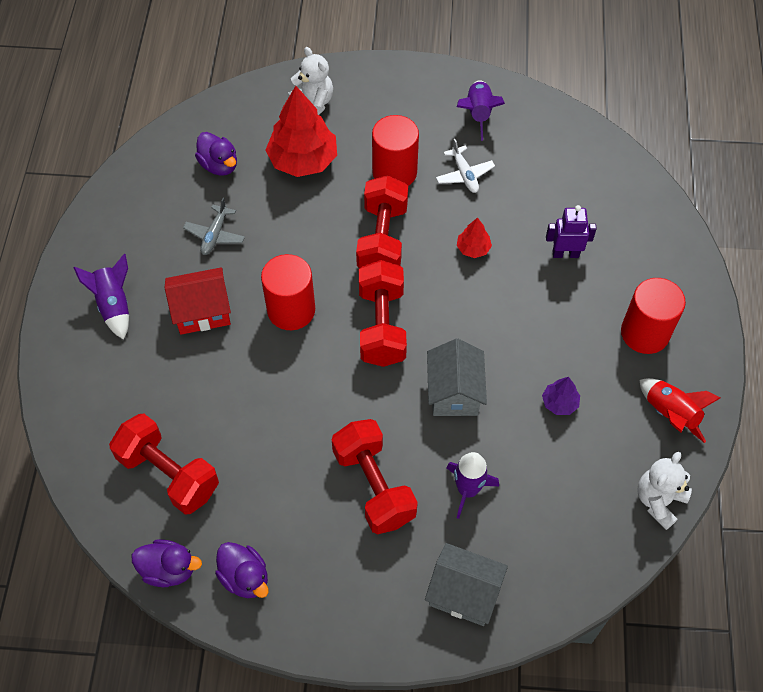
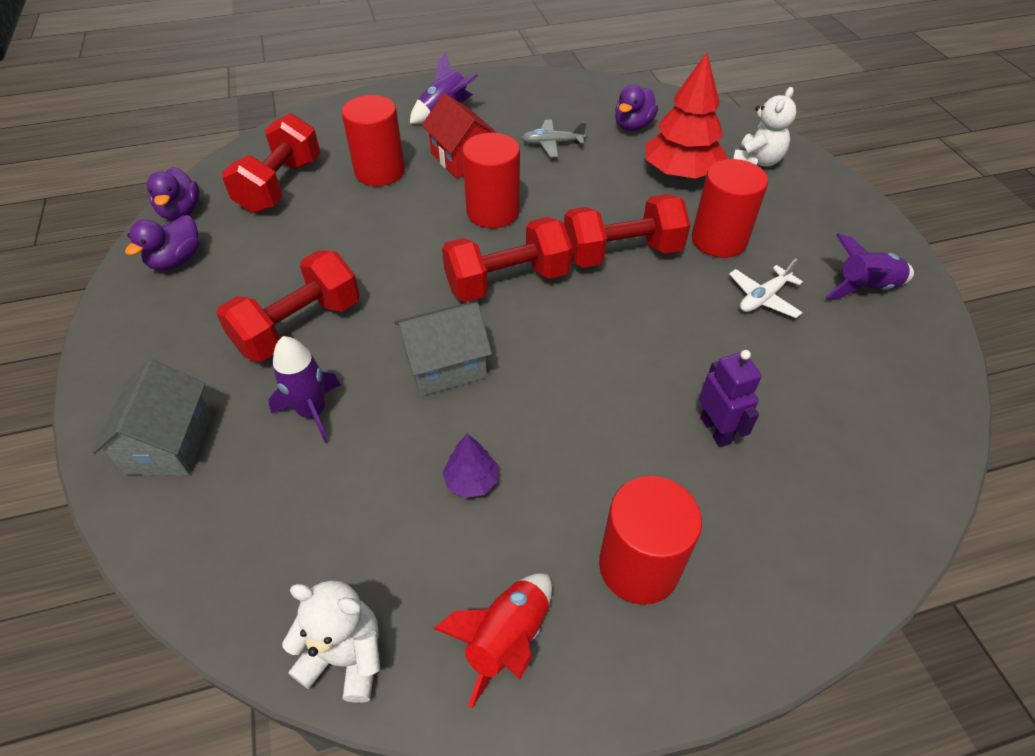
camera: 70 degrees right, 10 degrees down
red tree [457,217,492,258] -> none
none -> red cylinder [342,95,405,186]

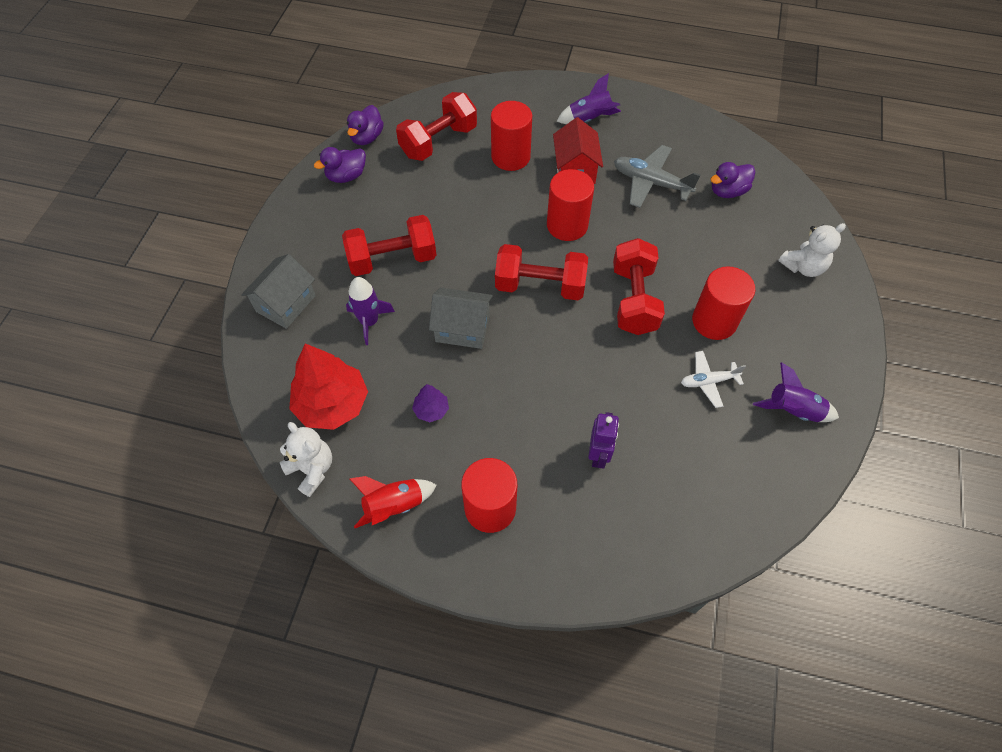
camera: 30 degrees right, 10 degrees up
grey plane [522,120,586,157] -> grey plane [614,145,701,208], size x1.61
red dumbbell [564,194,690,268] -> red dumbbell turned 75 degrees clockwise [613,238,665,335]
red tree [645,53,727,179] -> red tree moved to [289,344,368,430]

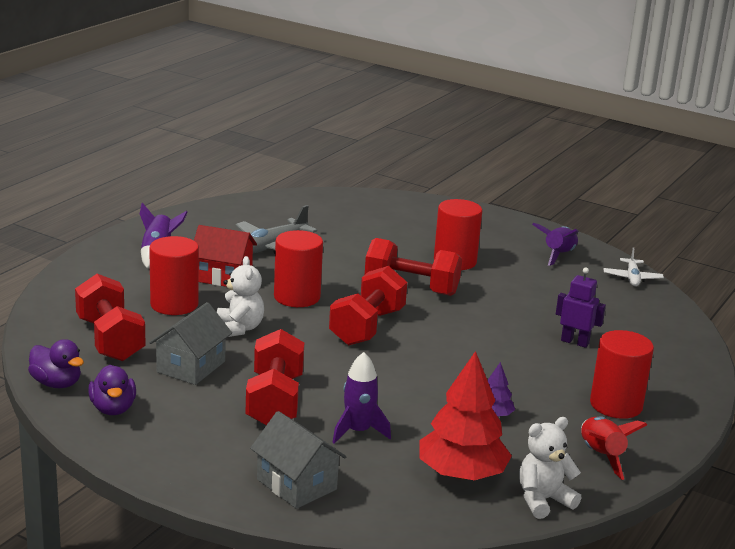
camera: 75 degrees left, 35 degrees down
grey house [429,287,493,349] -> grey house moved to [149,302,232,385]
white plane [681,351,746,408] -> white plane moved to [604,247,664,286]
purple duck [710,162,755,198] -> none
white teddy bear [778,223,846,277] -> white teddy bear moved to [217,256,264,337]

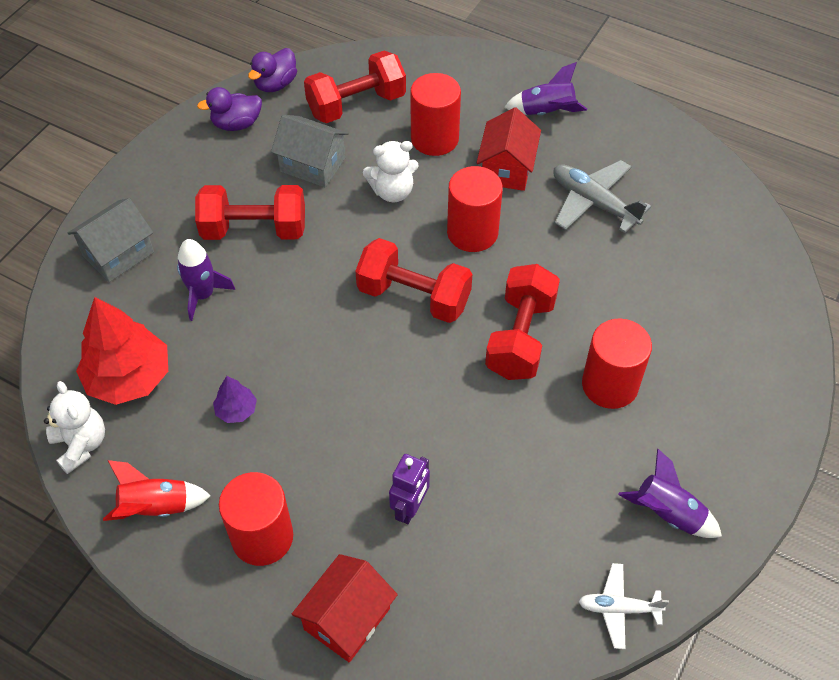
camera: 90 degrees right, 30 degrees up
none -> red house [292,554,398,663]

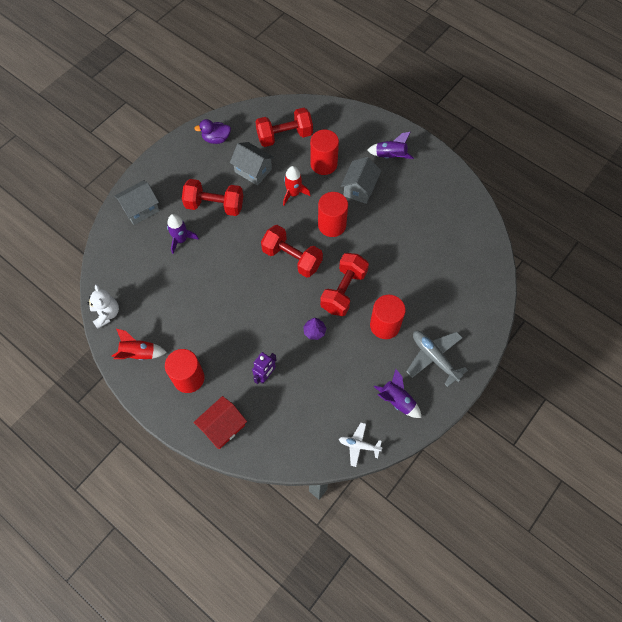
camera: 10 degrees right, 10 degrees up
red tree [76,297,168,405] -> none
purple tree [213,376,257,423] -> purple tree moved to [303,318,326,340]
purple duck [248,48,297,92] -> none
white teddy bear [363,141,418,202] -> red rocket [283,166,310,205]
red house [476,107,541,191] -> grey house [341,157,381,204]
grey plane [553,160,651,233] -> grey plane moved to [406,331,468,387]

